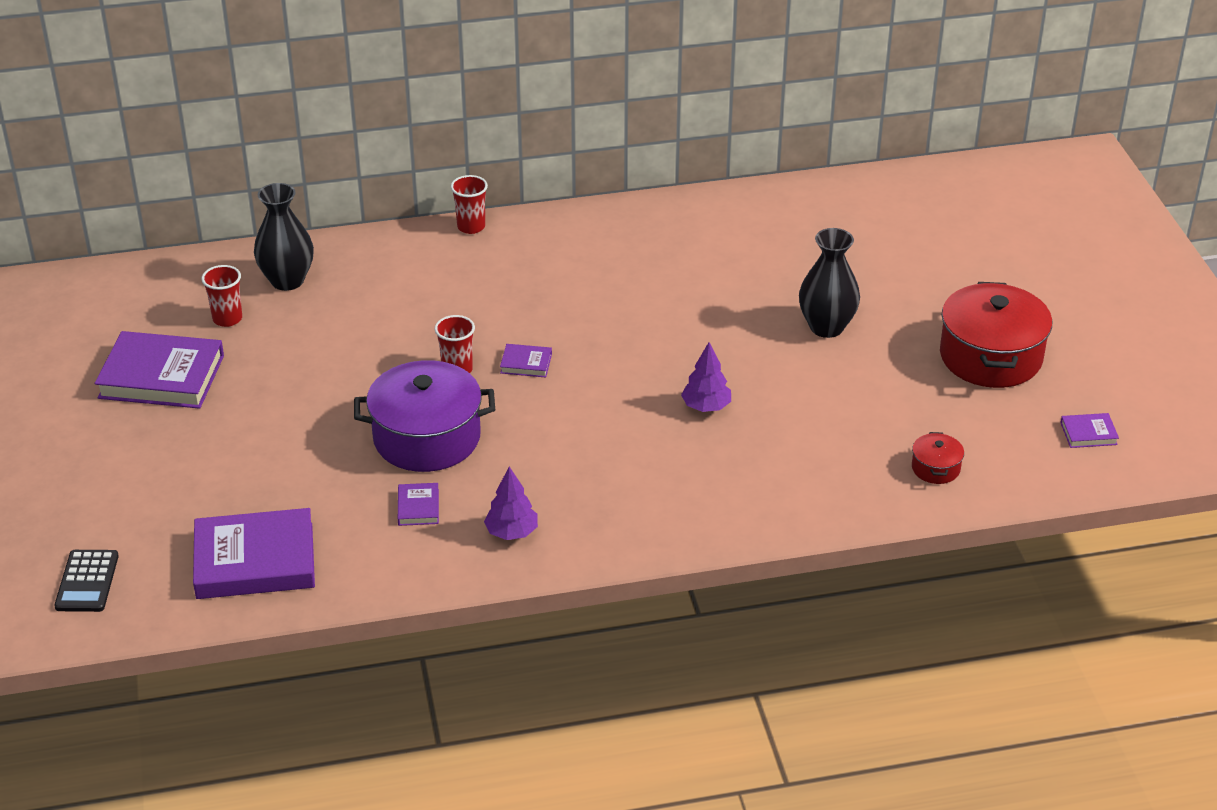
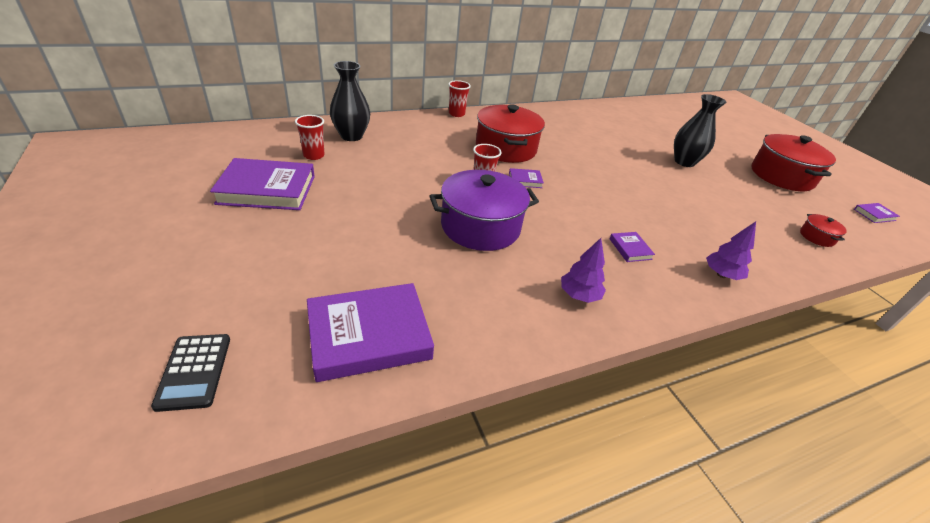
camera: 15 degrees left, 0 degrees up
purple book [398,483,439,526] -> purple book moved to [610,232,655,262]
purple tree [681,342,731,412] -> purple tree moved to [706,222,756,280]
none -> red pot [476,104,545,163]

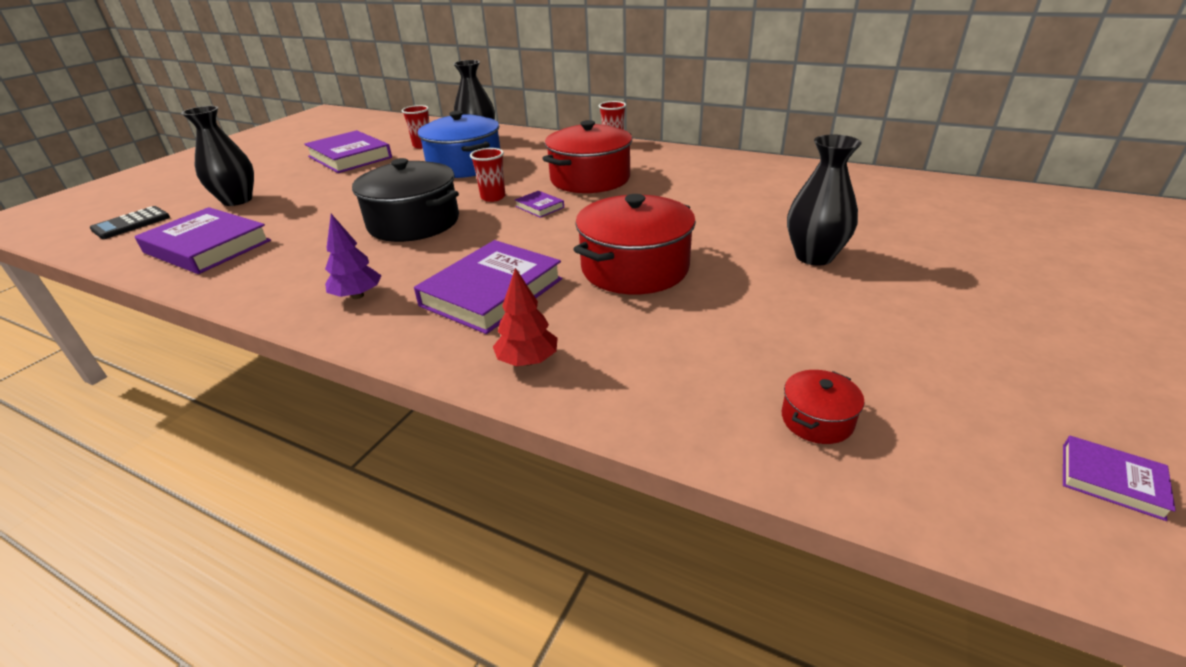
camera: 55 degrees right, 5 degrees down
purple pot [430,170,539,251] -> black pot [352,158,459,242]
purple book [610,232,655,262] -> purple book [414,240,562,334], size x2.25
purple tree [706,222,756,280] -> red tree [493,268,558,366]
red pot [752,134,836,191] -> red pot moved to [573,194,696,294]
none -> black vase [181,106,254,206]
none -> blue pot [418,111,500,178]

